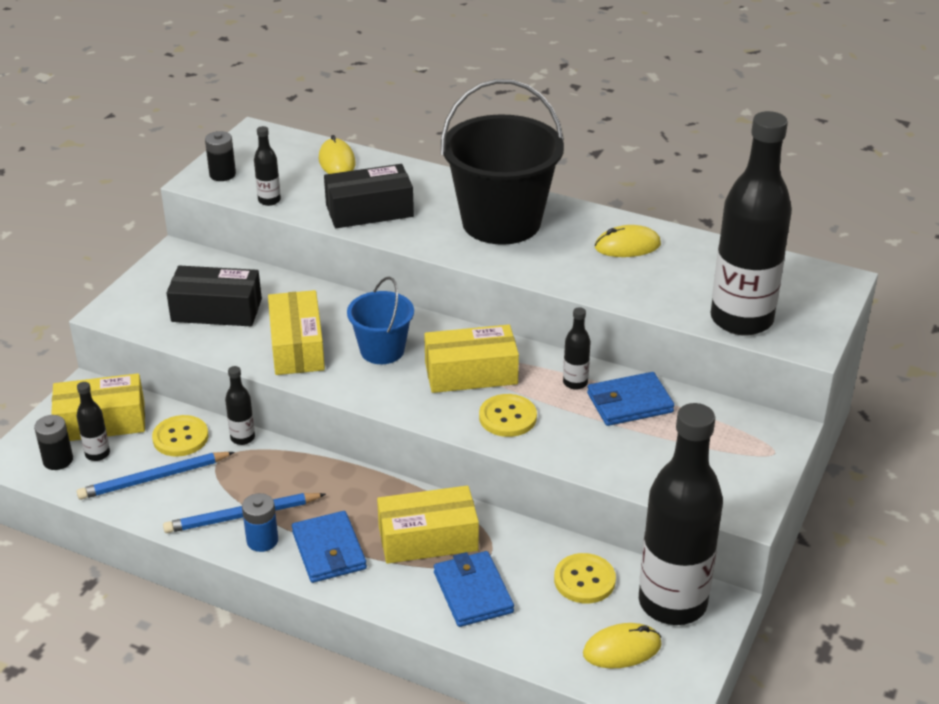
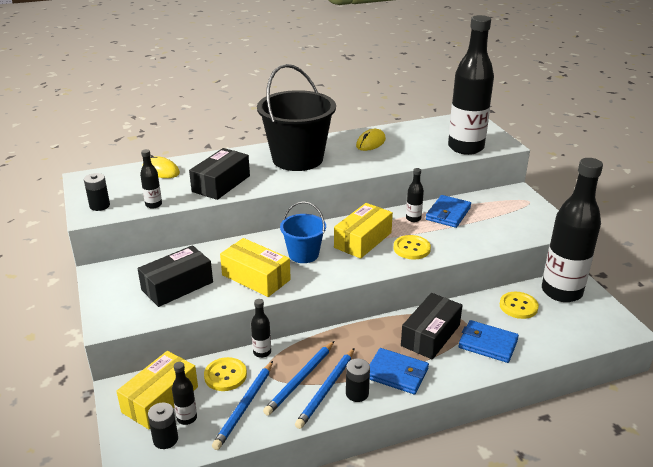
camera: 45 degrees left, 5 degrees down
blue battery [242,493,278,552] -> black battery [346,358,370,402]
yellow box [377,486,479,564] -> black box [401,293,463,360]
yellow mouse [583,623,662,669] -> none
none -> blue pencil [263,341,334,416]

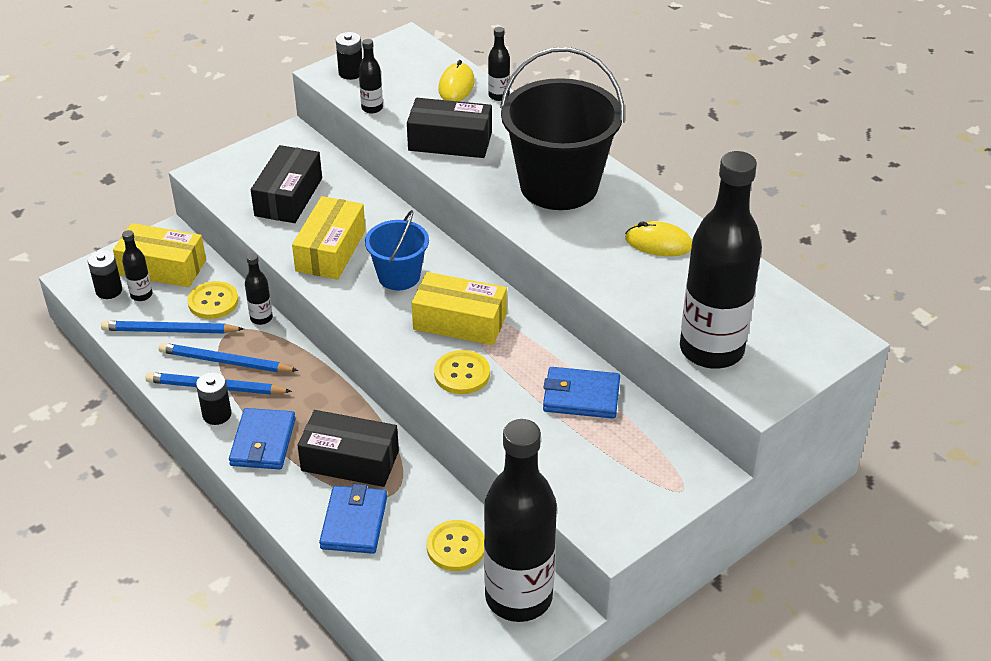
camera: 70 degrees right, 10 degrees up
black box [137,245,213,307] -> black box turned 75 degrees clockwise [251,145,322,223]
black bottle [406,168,424,222] -> black bottle moved to [488,27,510,101]

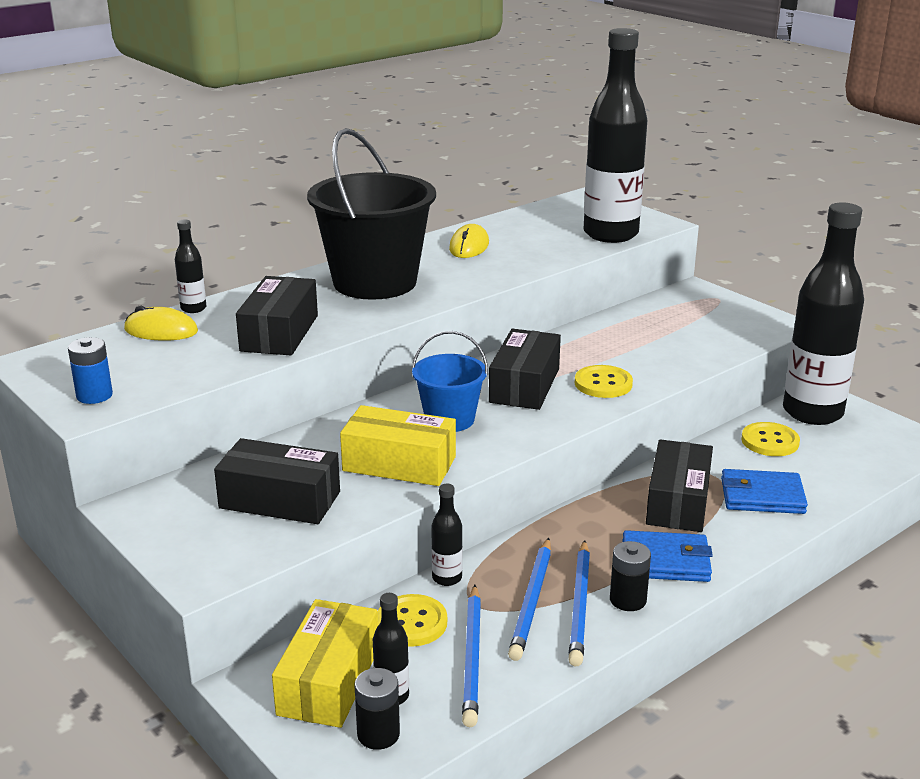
camera: 90 degrees left, 15 degrees down
black battery [336,32,362,80] -> blue battery [68,337,113,404]
black bottle [359,39,383,114] -> none
yellow box [412,272,507,345] -> black box [489,329,561,410]
blue wallet [543,367,620,419] -> none

